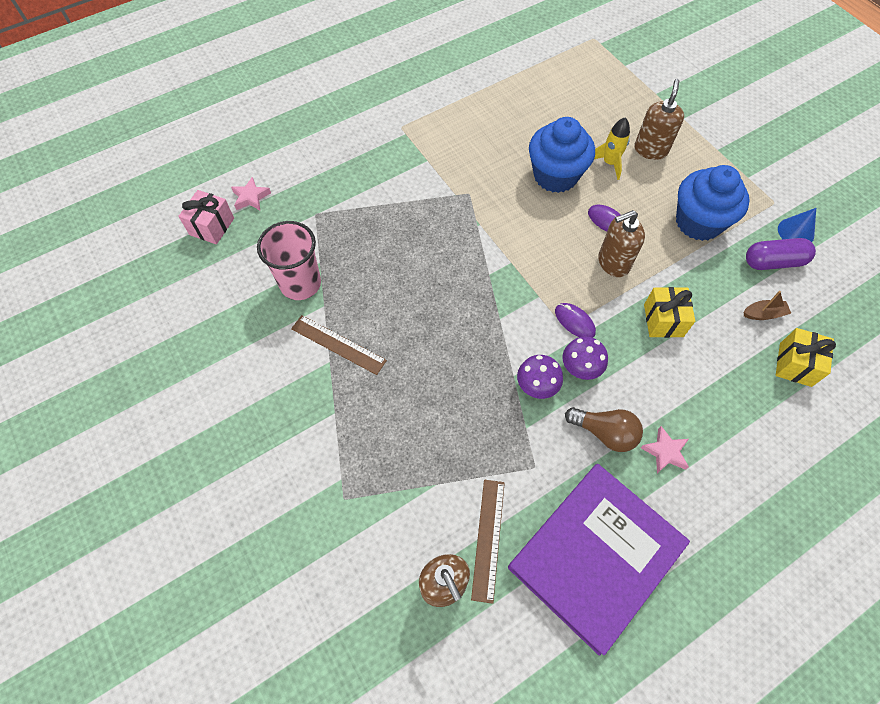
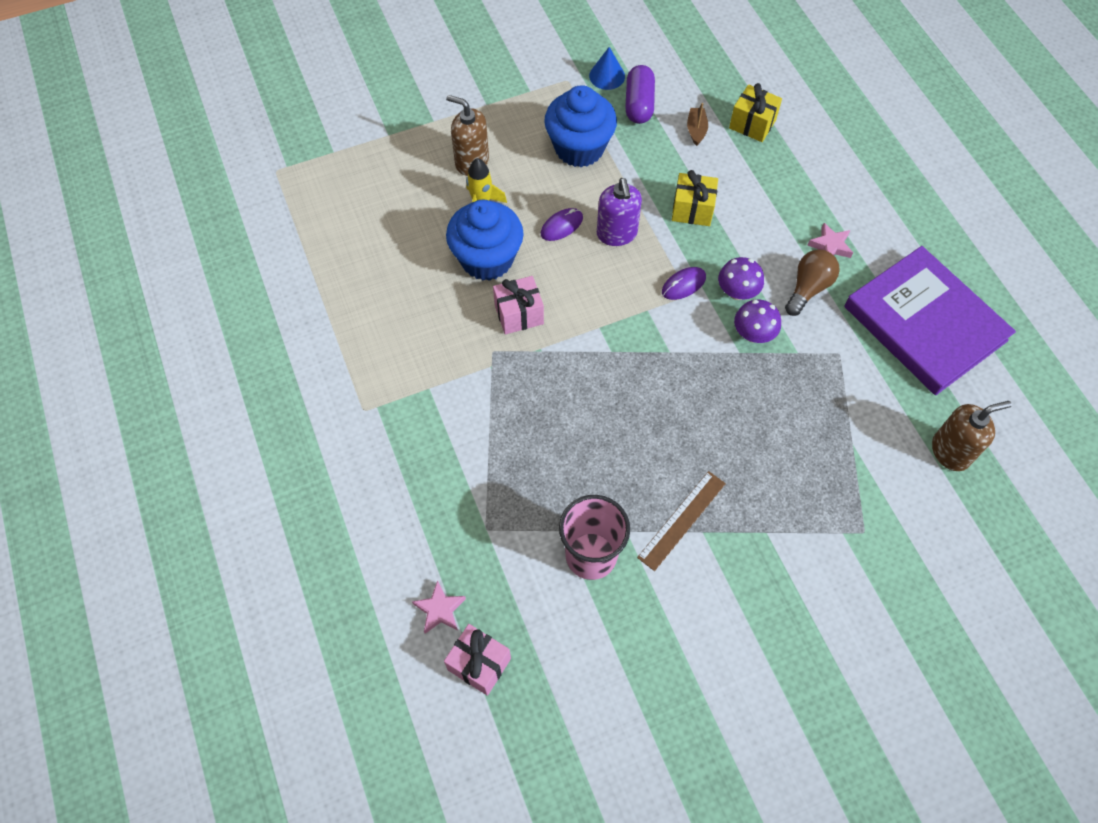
camera: 80 degrees left, 0 degrees up
brown ruler [471,480,505,604] -> none
brown soap dispenser [598,210,645,277] -> purple soap dispenser [597,178,642,246]
none -> pink gift [493,276,544,334]

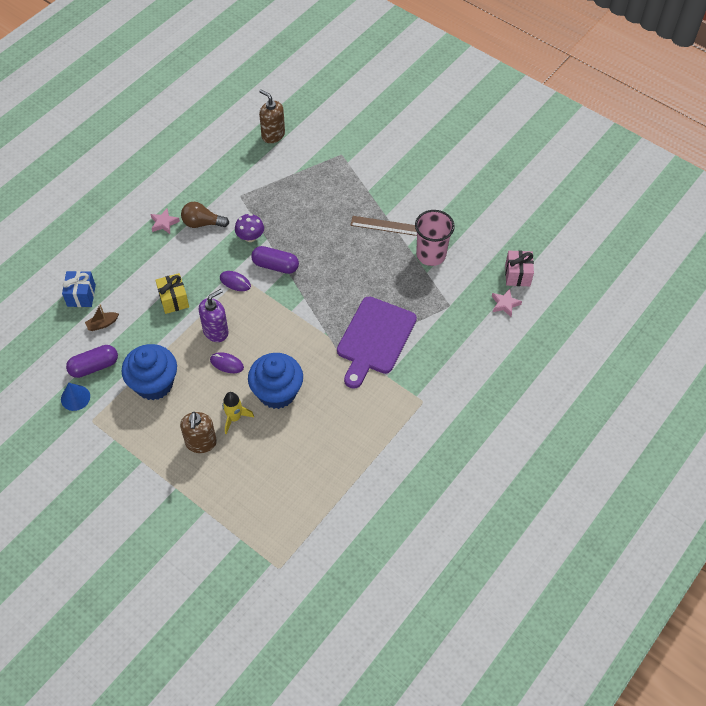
camera: 120 degrees left, 5 degrees down
pink gift [493,276,544,334] -> none
purple mushroom [718,257,764,300] -> none
yellow gift [729,83,782,142] -> blue gift [62,271,96,307]
purple book [844,246,1016,395] -> none
none -> purple capsule [251,246,299,274]
none -> purple cutting board [337,296,417,389]

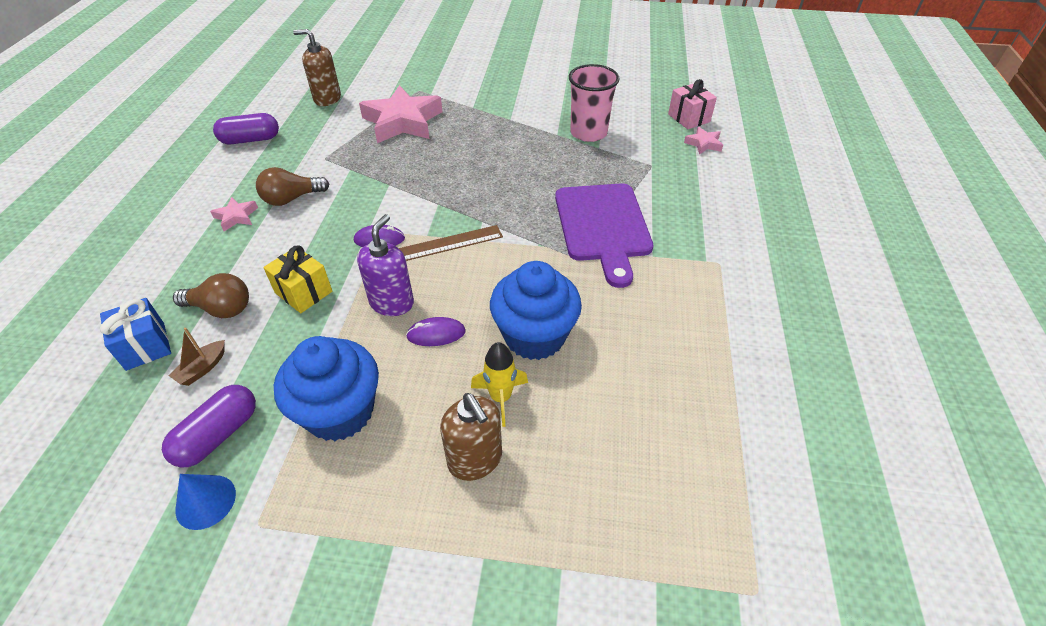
camera: 30 degrees left, 10 degrees down
purple mushroom [235,214,264,242] -> none
purple capsule [251,246,299,274] -> purple capsule moved to [213,113,279,144]
brown ruler [350,216,417,236] -> brown ruler moved to [398,225,503,261]
none -> brown light bulb [173,273,249,318]
none -> pink star [359,85,442,143]

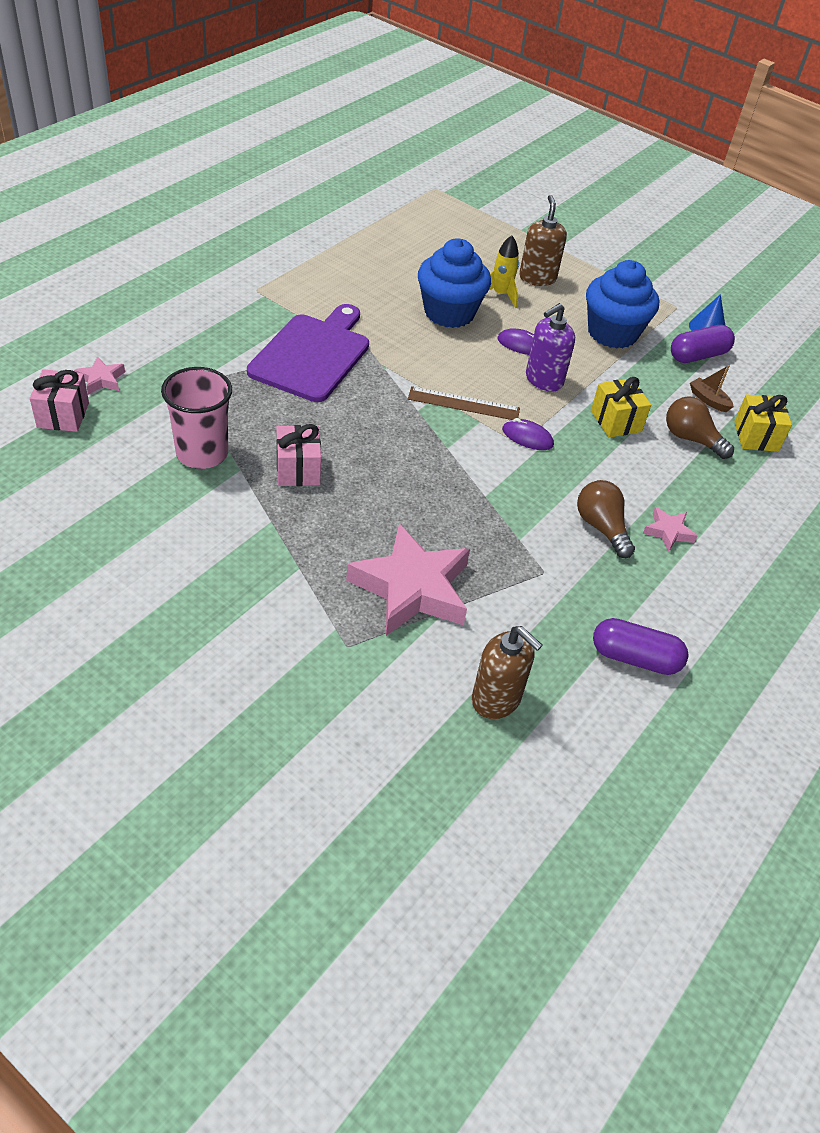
camera: 155 degrees left, 0 degrees up
blue gift [100,298,171,371] -> yellow gift [734,394,792,452]
brown boat [169,328,225,386] -> brown boat turned 105 degrees counterclockwise [690,365,734,412]
brown light bulb [256,167,329,206] -> brown light bulb turned 120 degrees counterclockwise [577,480,635,558]
none -> pink gift [277,424,321,486]

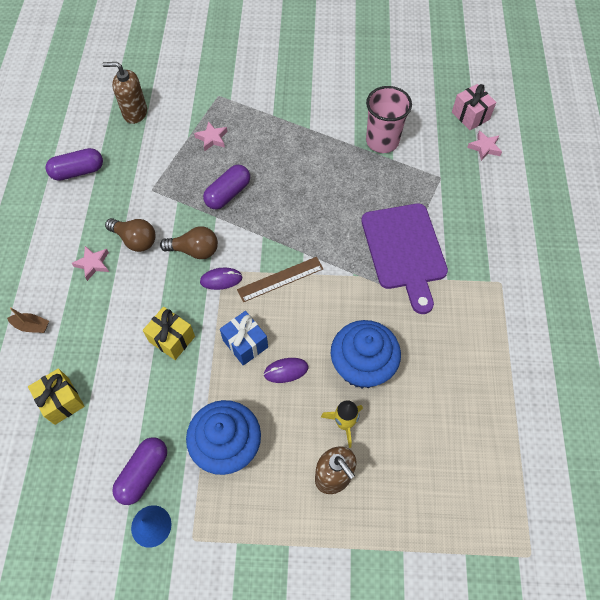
camera: 150 degrees right, 15 degrees up
pink gift [277,424,321,486] -> none
pink star [346,523,470,636] -> pink star [194,121,228,151], size x0.45
purple soap dispenser [526,303,575,392] -> blue gift [220,311,268,366]
brown light bulb [666,396,734,459] -> brown light bulb moved to [160,226,218,259]
brown boat [690,365,734,412] -> brown boat moved to [7,307,49,333]
none -> purple capsule [203,165,250,209]

